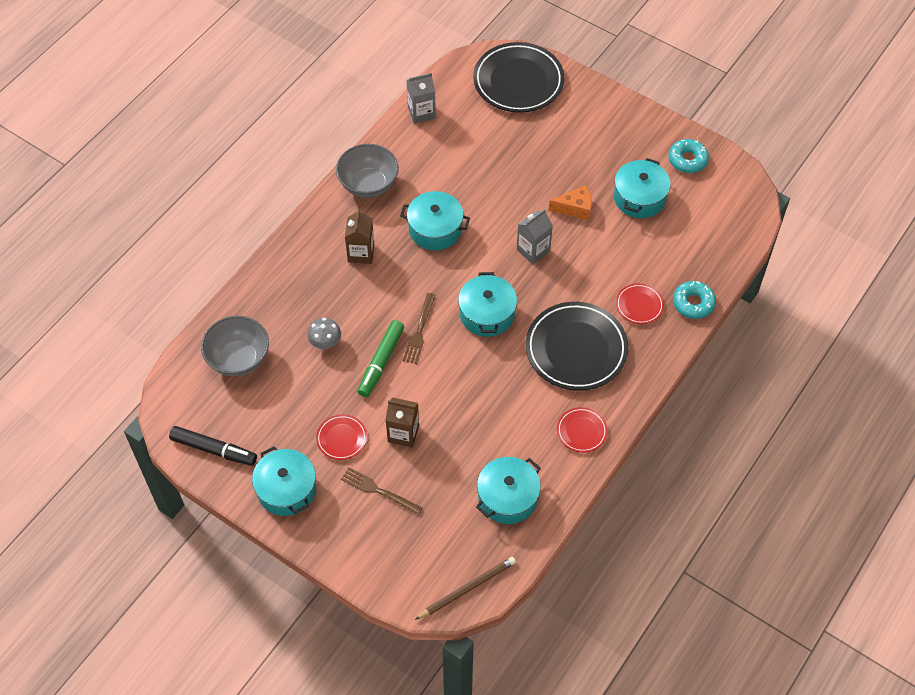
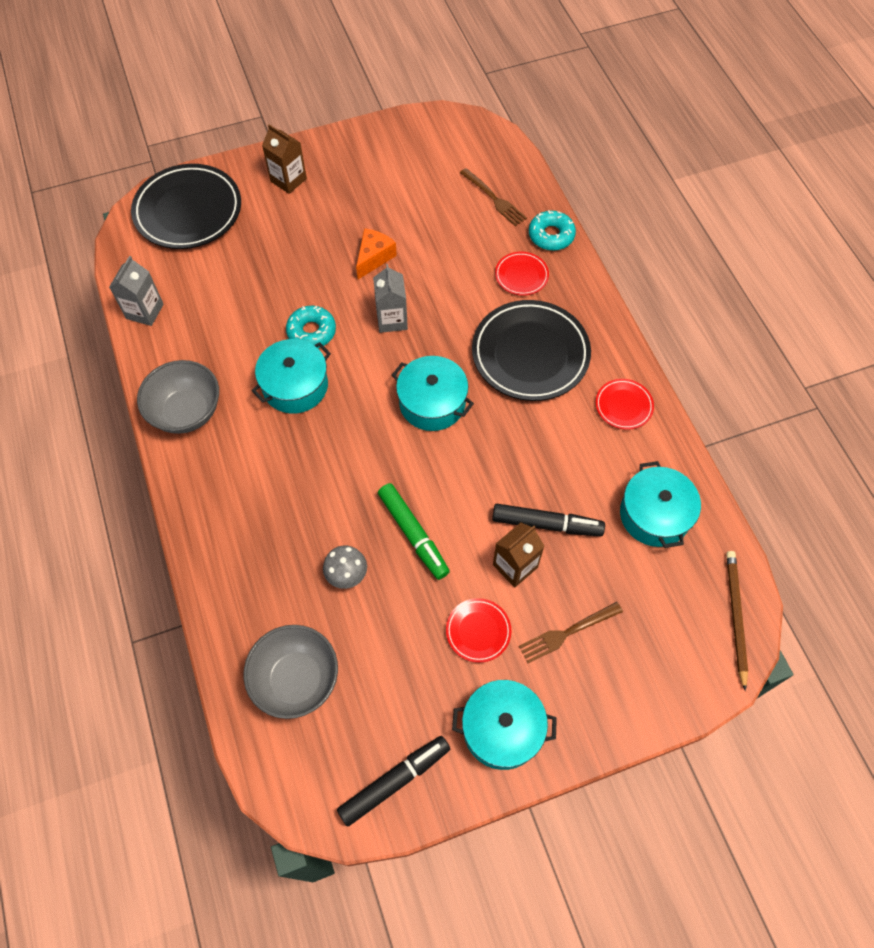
camera: 55 degrees left, 5 degrees up
brown carton [345,209,374,264] -> brown carton moved to [262,124,307,194]
brown fork [403,293,435,364] -> brown fork moved to [460,168,527,226]
turquoise pot [614,158,671,218] -> none
turquoise donut [668,139,709,173] -> turquoise donut moved to [286,306,336,348]
none -> black marker [492,504,605,536]

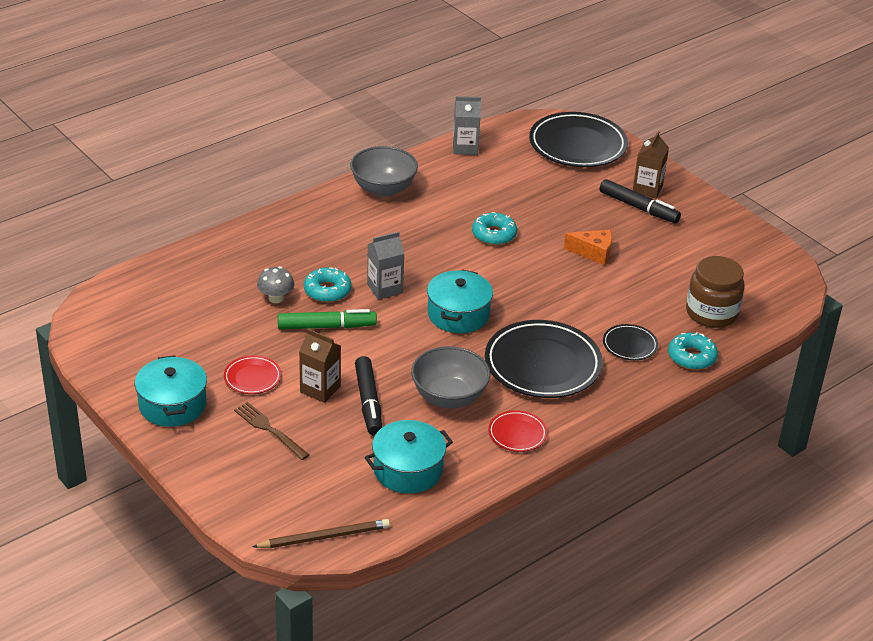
camera: 70 degrees right, 25 degrees down
grey bowl [244,625,338,719] -> grey bowl moved to [411,346,490,409]
turquoise pot [252,339,331,414] -> none
black marker [337,736,450,827] -> black marker moved to [599,179,681,223]
grey carton [373,264,408,333] -> grey carton moved to [367,232,405,300]
green marker [378,483,450,580] -> green marker turned 135 degrees counterclockwise [278,309,377,330]
brown fork [460,168,527,226] -> brown jar [686,256,745,328]
red plate [495,252,549,296] -> black plate [603,324,658,360]
none -> turquoise donut [304,267,351,302]

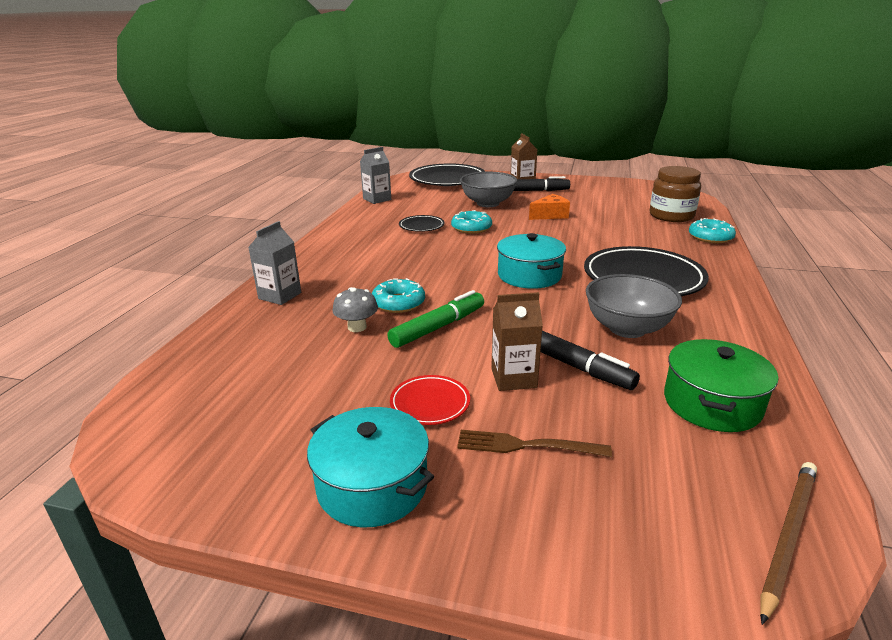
camera: 35 degrees left, 10 degrees down
grey bowl [350,146,418,197] -> grey bowl moved to [460,172,517,207]
turquoise pot [365,420,453,494] -> green pot [664,339,778,432]
grey carton [367,232,405,300] -> grey carton moved to [248,221,301,305]
red plate [488,410,547,452] -> none
black plate [603,324,658,360] -> black plate moved to [399,215,445,232]

